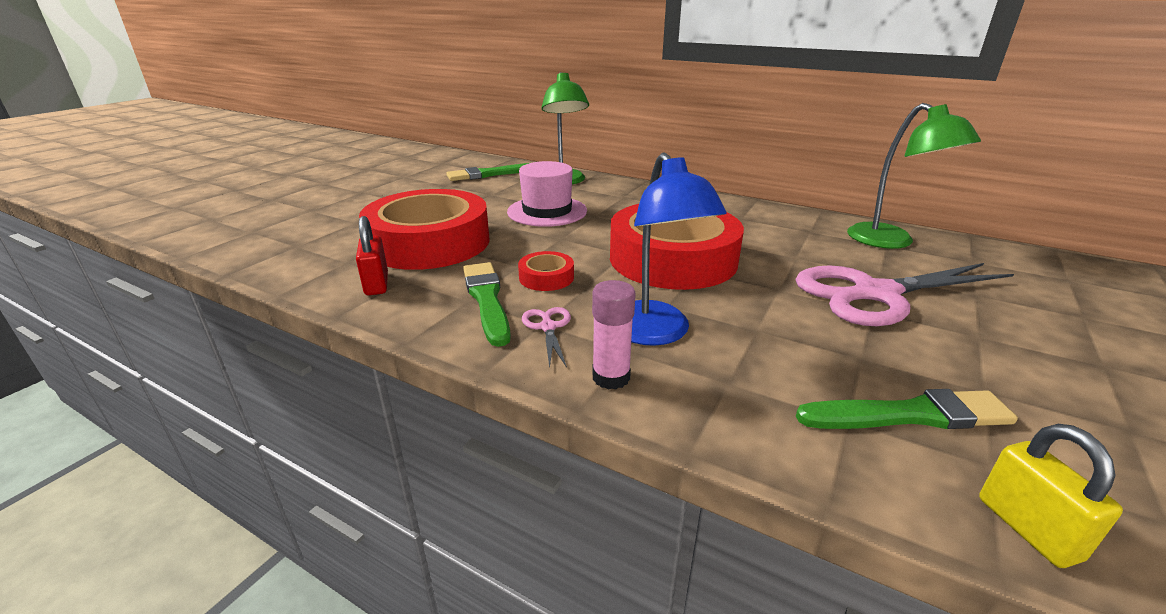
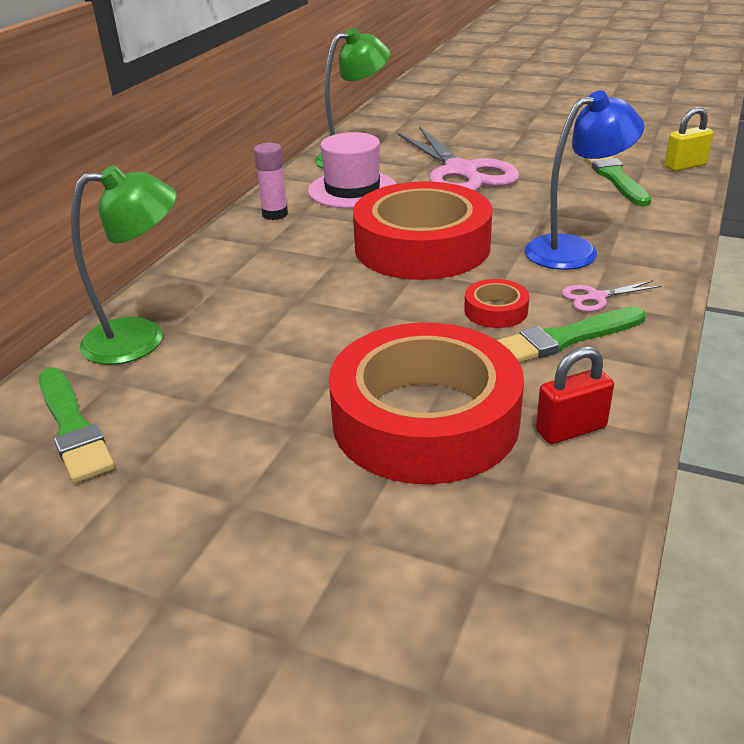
camera: 95 degrees left, 5 degrees up
pink hat [507,161,587,227] -> pink hat moved to [308,132,396,208]
pink glue stick [592,280,636,390] -> pink glue stick moved to [254,143,288,220]

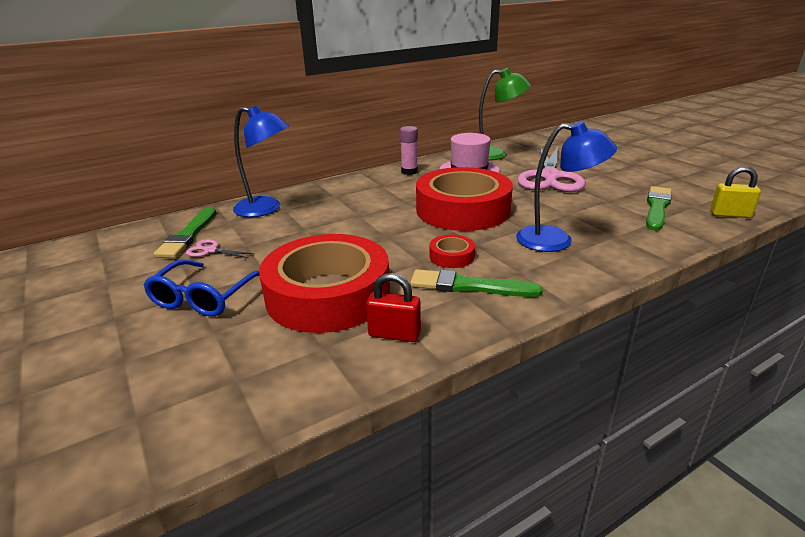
camera: 35 degrees right, 5 degrees down
green lamp [71,165,177,365] -> blue lamp [233,105,289,217]
pink scissors [562,280,661,312] -> pink scissors moved to [186,239,254,258]
none -> blue glasses [143,259,260,317]

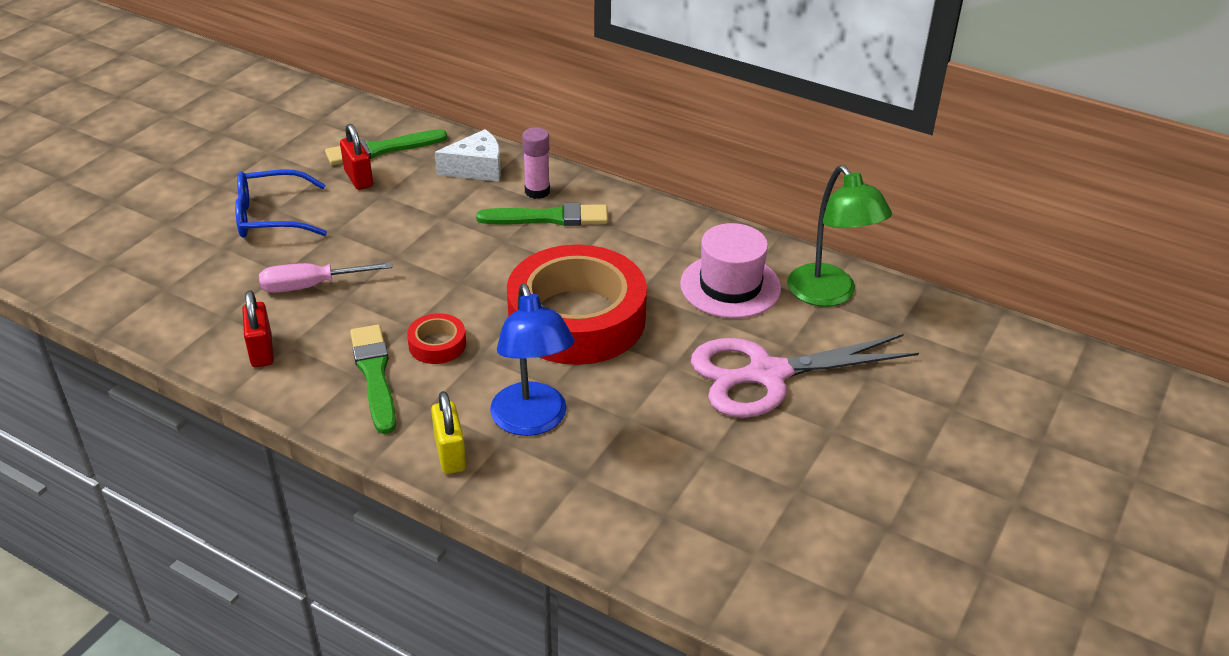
camera: 60 degrees right, 10 degrees up
pink scissors [186,239,254,258] -> red padlock [340,124,373,190]
blue lamp [233,105,289,217] -> white cheese [435,129,501,182]
red tape [259,234,390,333] -> pink screwdriver [259,262,393,293]
pink glue stick [400,126,418,175] -> pink glue stick moved to [522,127,550,199]
green brush [646,186,672,231] -> green brush moved to [476,203,608,226]
yellow padlock [710,166,761,218] -> yellow padlock moved to [431,391,466,474]

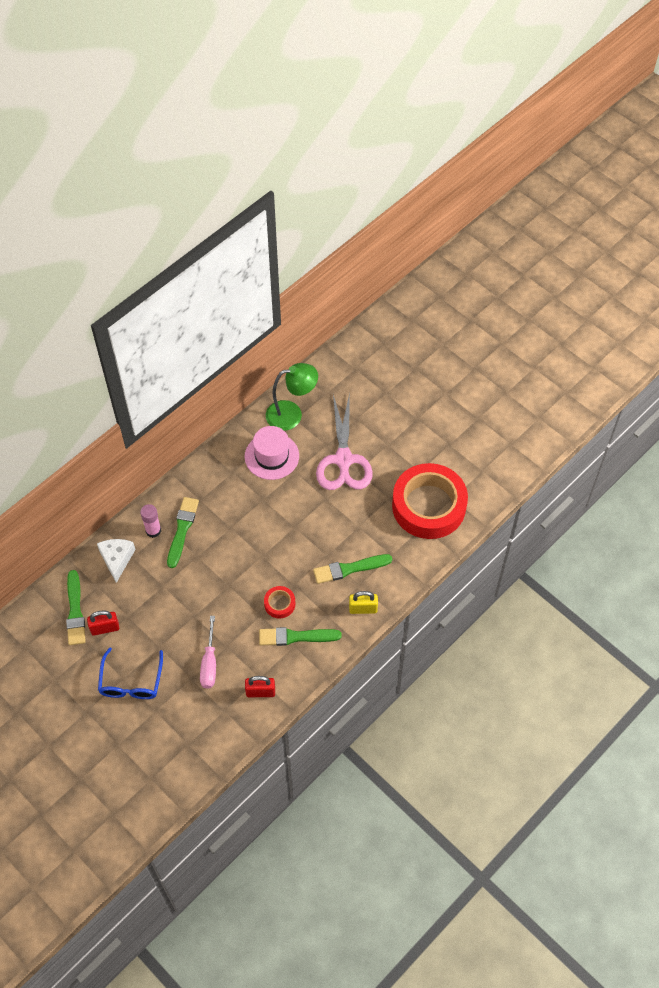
camera: 75 degrees left, 20 degrees up
blue lamp [490,284,574,436] -> green brush [313,554,392,584]
red tape [507,244,647,365] -> red tape moved to [392,463,468,539]

